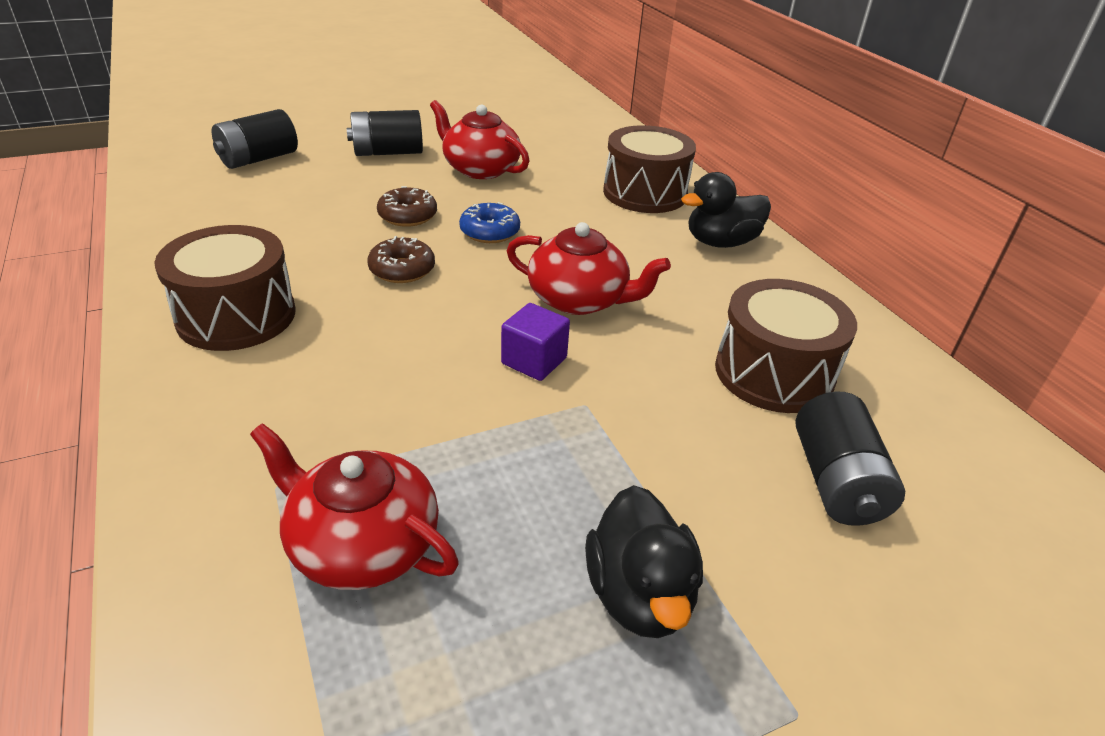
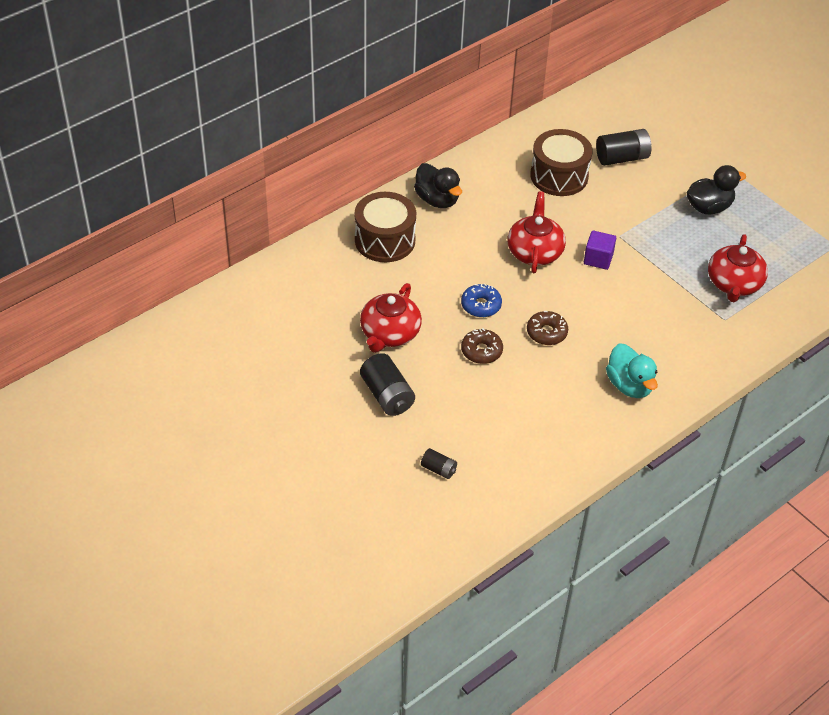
camera: 105 degrees left, 10 degrees up
brown drum [154,225,295,351] -> turquoise duck [606,343,658,398]
black battery [212,109,298,169] -> black battery [421,448,457,479], size x0.55

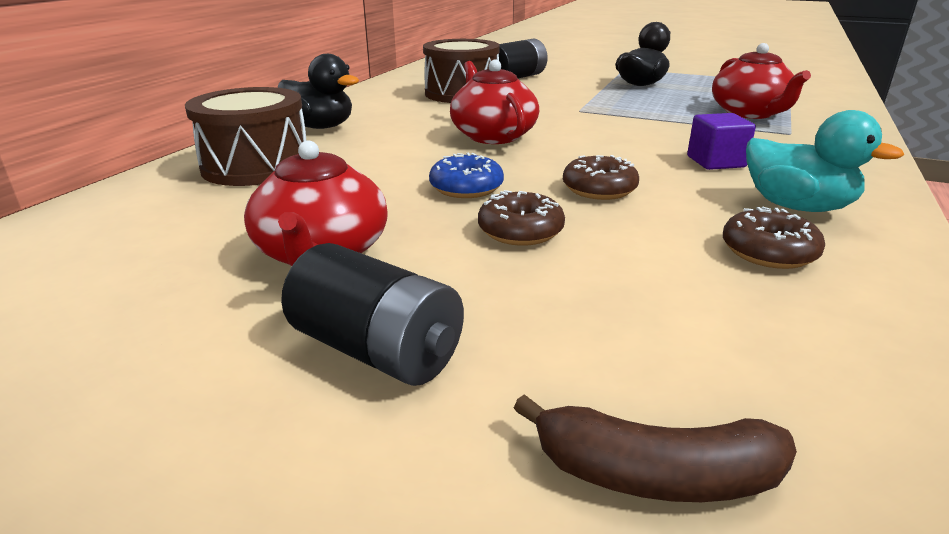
camera: 25 degrees left, 20 degrees down
black battery [421,448,457,479] -> brown banana [514,394,797,502]
purple cube [584,231,616,270] -> purple cube moved to [687,113,756,170]
none -> brown donut [723,207,825,269]

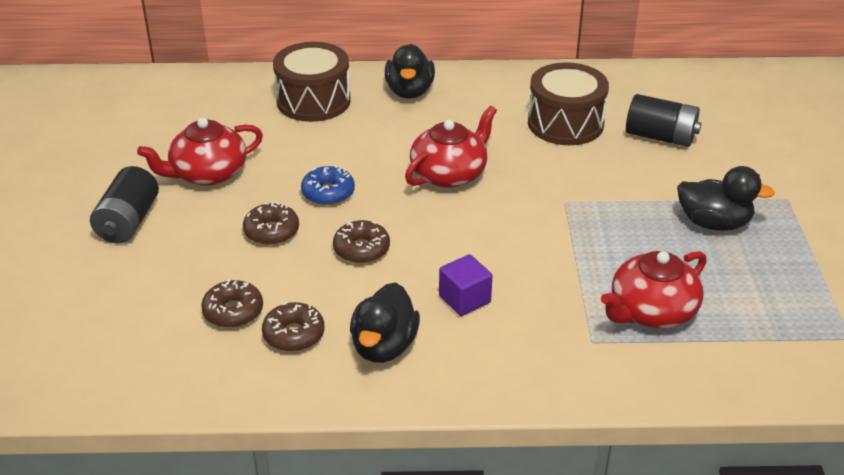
camera: 65 degrees right, 10 degrees up
brown banana [514,394,797,502] -> none
turquoise duck [746,110,904,212] -> black duck [350,282,420,363]
none -> brown donut [201,279,263,328]

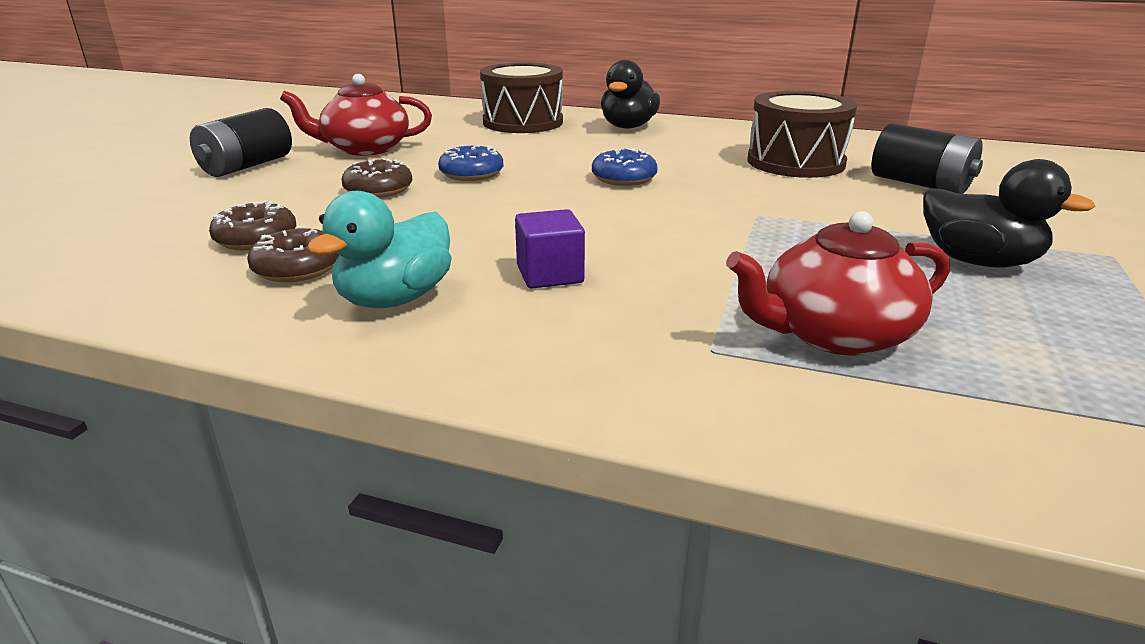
camera: 20 degrees right, 10 degrees down
brown donut [333,220,390,263] -> none
black duck [350,282,420,363] -> turquoise duck [307,191,452,308]
red teapot [405,106,497,188] -> blue donut [592,148,658,186]

